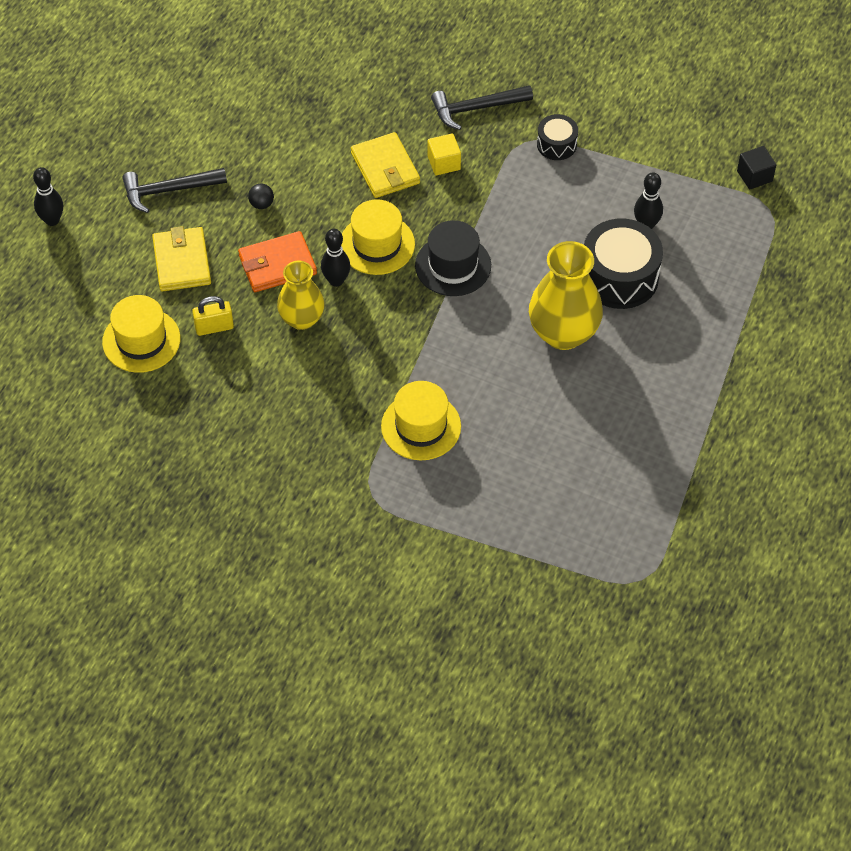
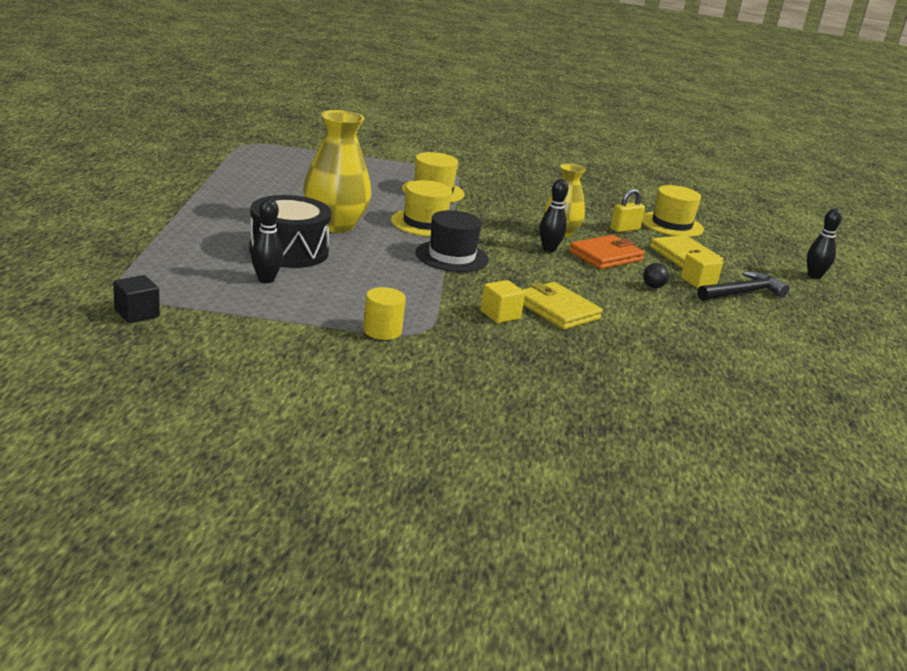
camera: 160 degrees right, 30 degrees down
yellow hat [341,199,415,275] -> yellow hat moved to [391,180,452,237]
black hammer [431,85,533,130] -> none
black drum [537,114,578,160] -> yellow cylinder [363,287,406,340]
none -> yellow cube [681,252,723,288]

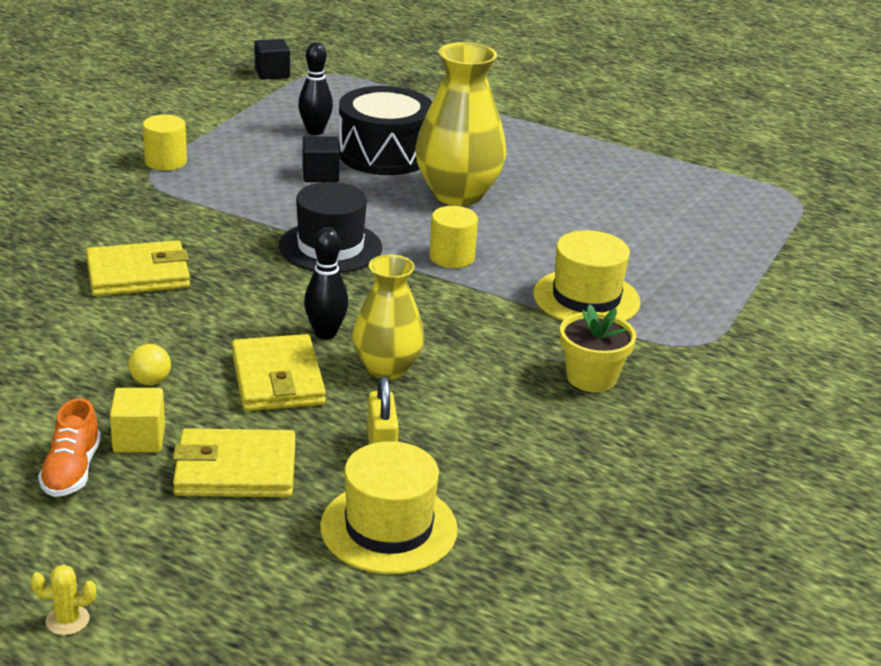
camera: 115 degrees right, 5 degrees up
yellow hat [391,180,452,237] -> yellow cylinder [429,206,478,268]
yellow cube [480,280,525,323] -> none
orange wallet [569,235,645,269] -> yellow wallet [232,334,326,411]
black ball [643,263,669,288] -> yellow ball [128,344,171,386]
black hammer [697,271,790,301] -> orange shoe [38,398,101,497]
black bowling pin [807,209,842,279] -> yellow cactus [30,565,97,635]
none -> black cube [303,136,340,182]
none -> yellow flower pot [560,304,636,392]

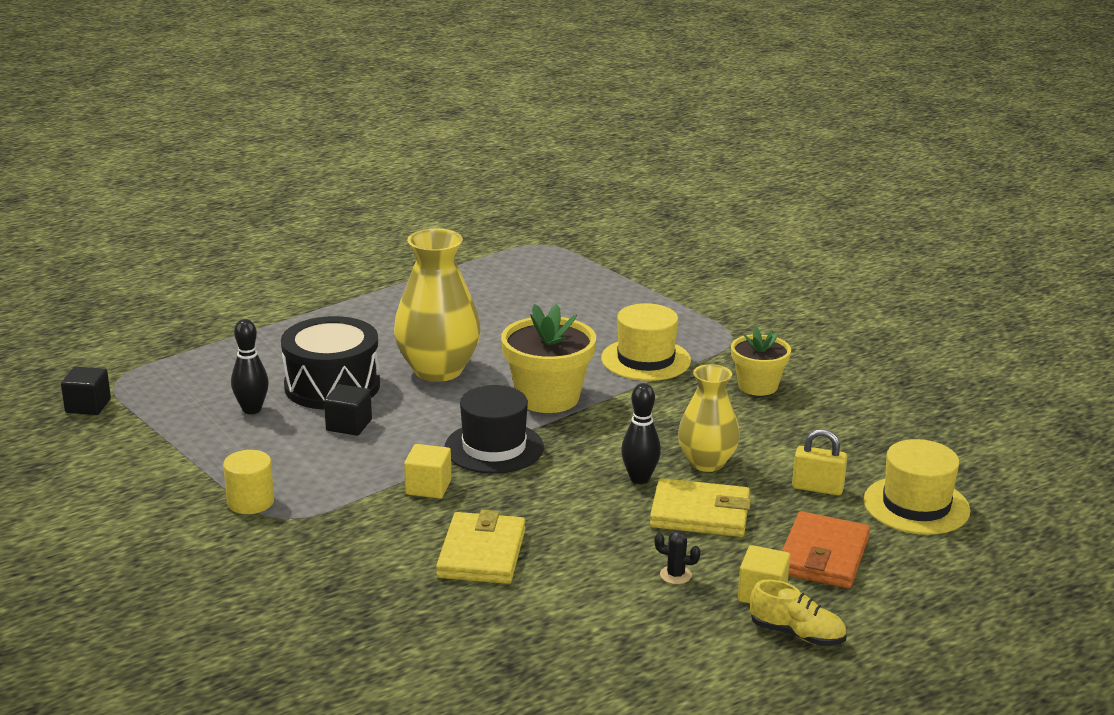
camera: 65 degrees left, 5 degrees down
yellow cactus [30,565,97,635] -> none
orange shoe [38,398,101,497] -> yellow shoe [750,579,847,646]
yellow ball [128,344,171,386] -> black cactus [654,531,701,584]
yellow wallet [173,428,296,497] -> orange wallet [782,511,870,588]
yellow cylinder [429,206,478,268] -> yellow flower pot [501,304,596,413]
none -> yellow cube [404,444,451,498]

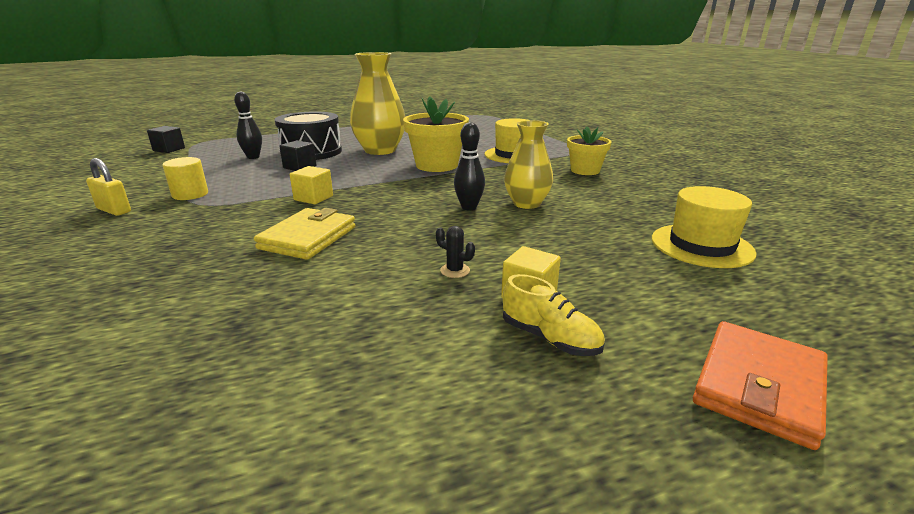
camera: 15 degrees right, 0 degrees up
black hat [445,385,544,474] -> none
yellow wallet [650,478,751,537] -> none
orange wallet [782,511,870,588] -> orange wallet moved to [693,321,828,450]
yellow padlock [792,429,847,495] -> yellow padlock moved to [86,158,131,216]

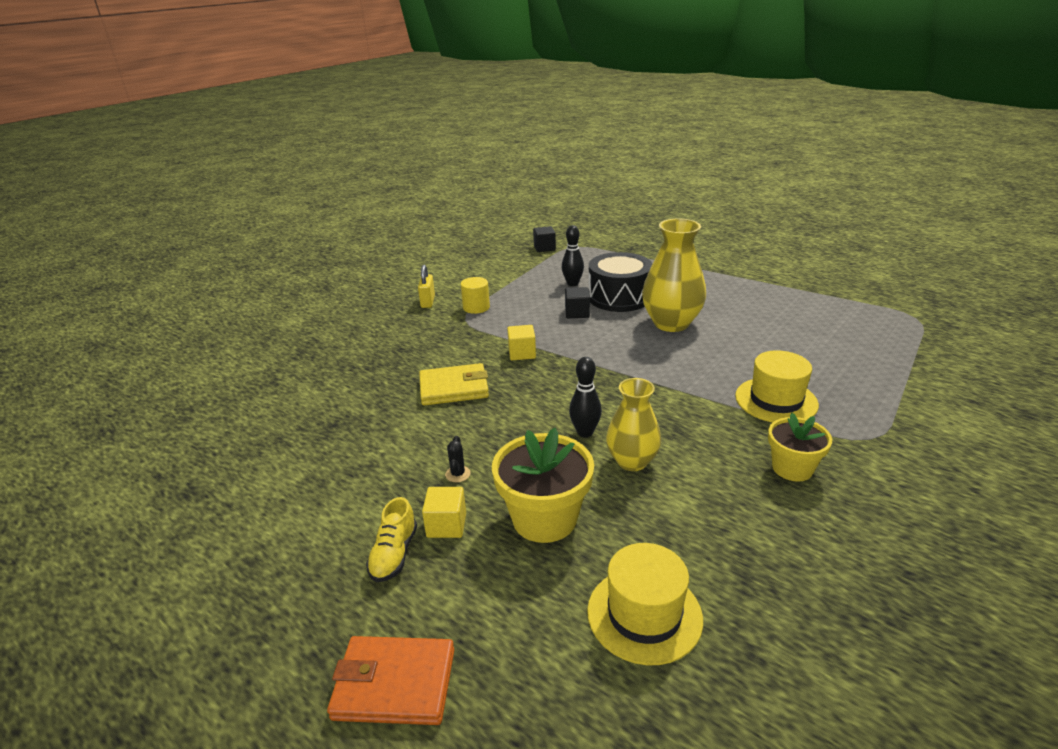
camera: 60 degrees right, 5 degrees up
yellow flower pot [403,96,469,172] -> yellow flower pot moved to [492,428,594,543]

